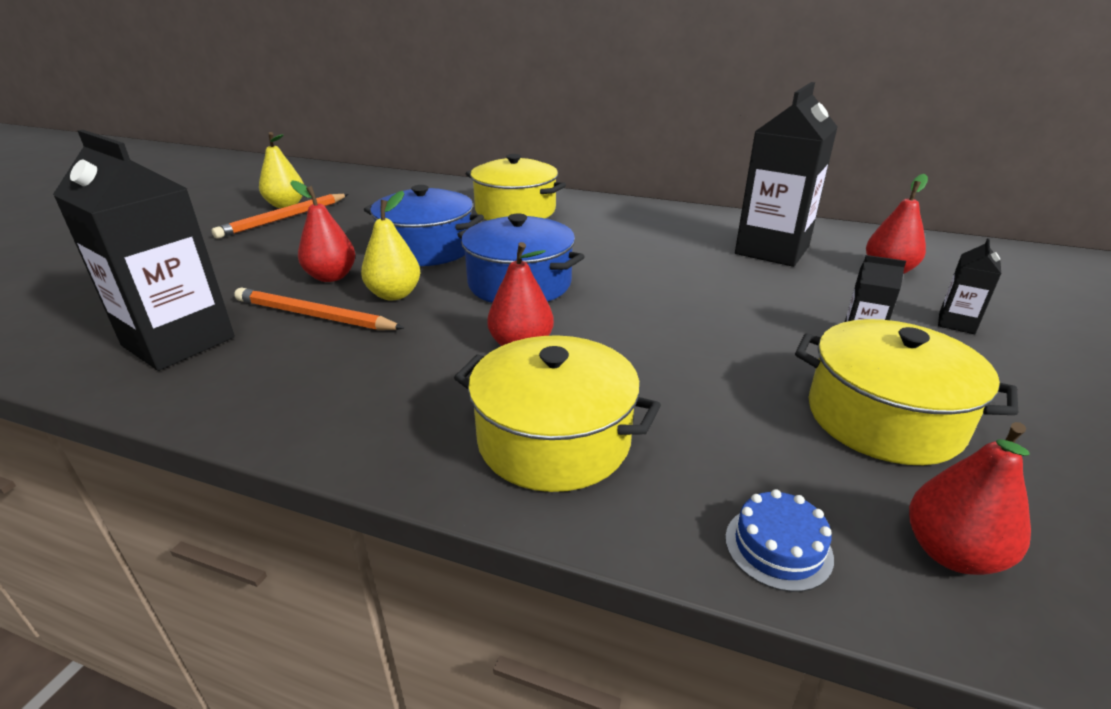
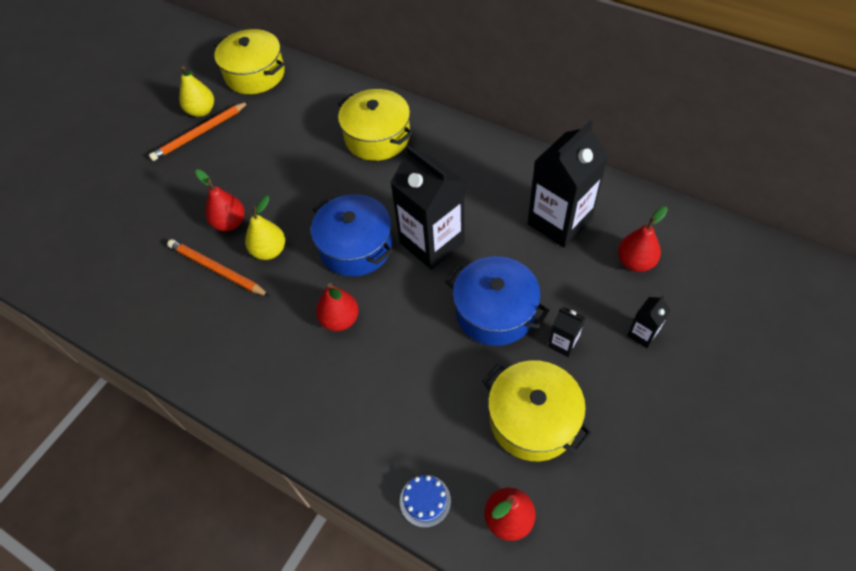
camera: 15 degrees right, 25 degrees up
black carton [53,130,235,371] -> black carton moved to [390,145,465,270]
blue pot [364,185,484,266] -> blue pot moved to [445,256,550,346]
yellow pot [454,335,661,492] -> yellow pot moved to [214,29,285,94]

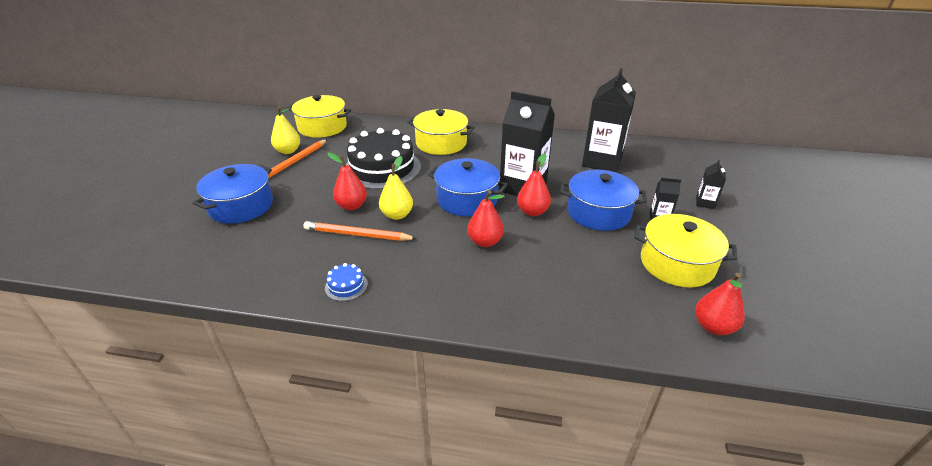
camera: 25 degrees left, 20 degrees down
blue cake [400,475,451,528] -> blue cake moved to [325,263,368,301]
red pear [618,206,668,272] -> red pear moved to [517,153,551,216]
none -> blue pot [193,164,273,224]
none -> black cake [346,128,421,189]

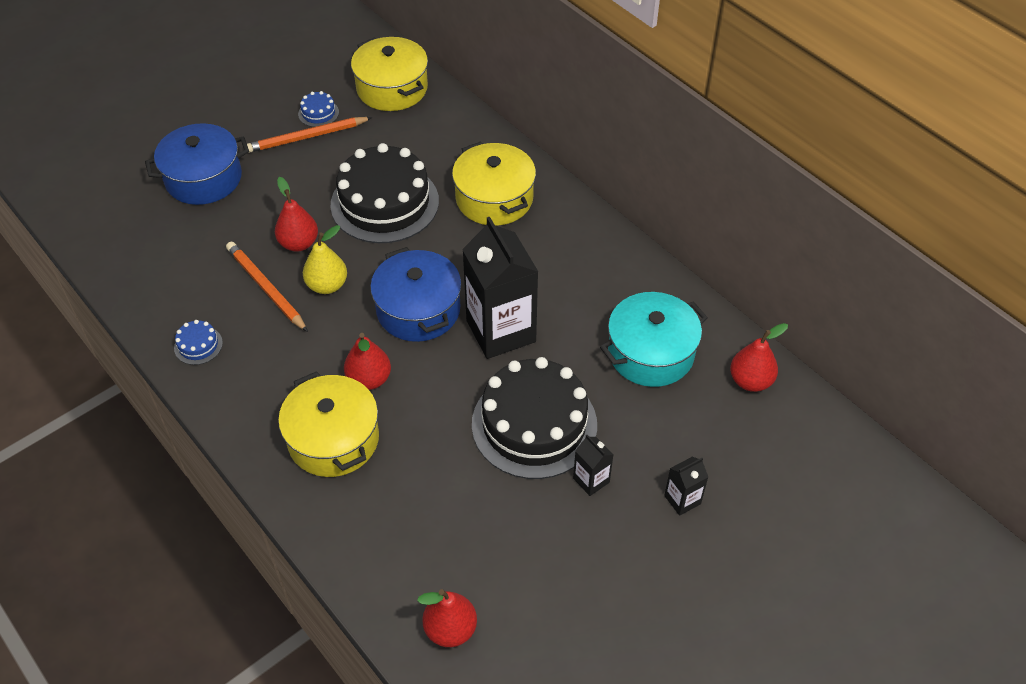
camera: 40 degrees right, 15 degrees up
yellow pear [271,107,300,154] -> blue cake [298,91,339,127]
red pear [517,153,551,216] -> red pear moved to [730,323,788,392]
blue pot [560,170,647,231] -> black cake [472,357,597,479]
black carton [582,68,636,173] -> turquoise pot [600,292,708,387]
yellow pot [634,214,737,287] -> yellow pot moved to [278,371,379,477]

